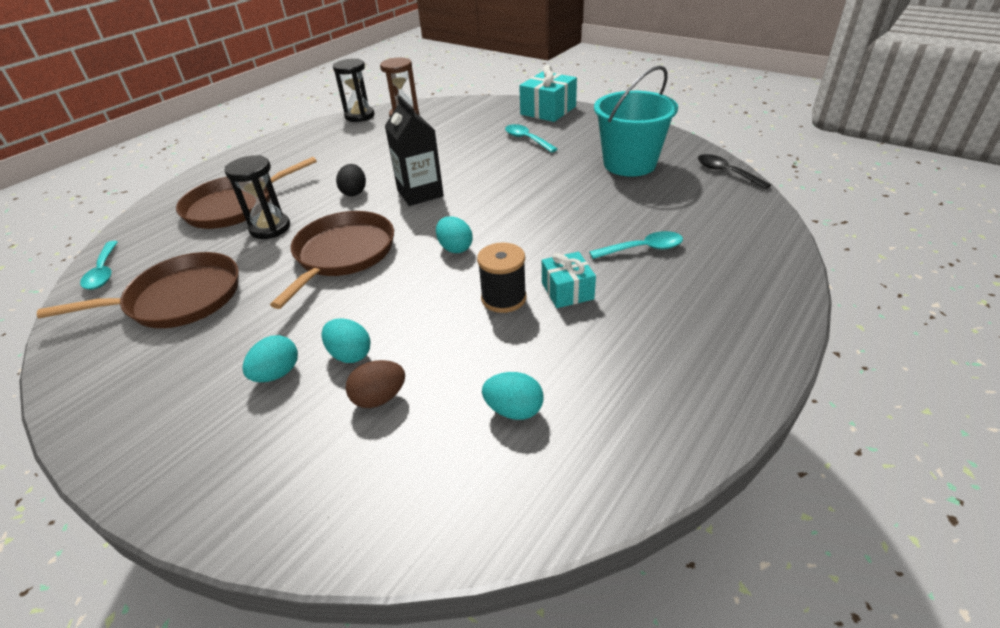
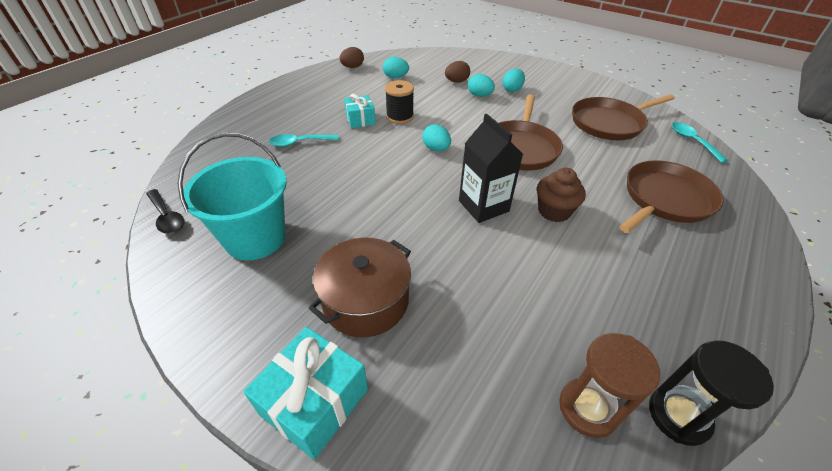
camera: 175 degrees right, 5 degrees up
black hourglass [224,155,290,239] -> none
black egg [336,164,366,196] -> brown cupcake [537,168,586,222]
turquoise spoon [505,124,557,153] -> brown pot [309,237,411,337]
none -> brown egg [340,47,364,68]

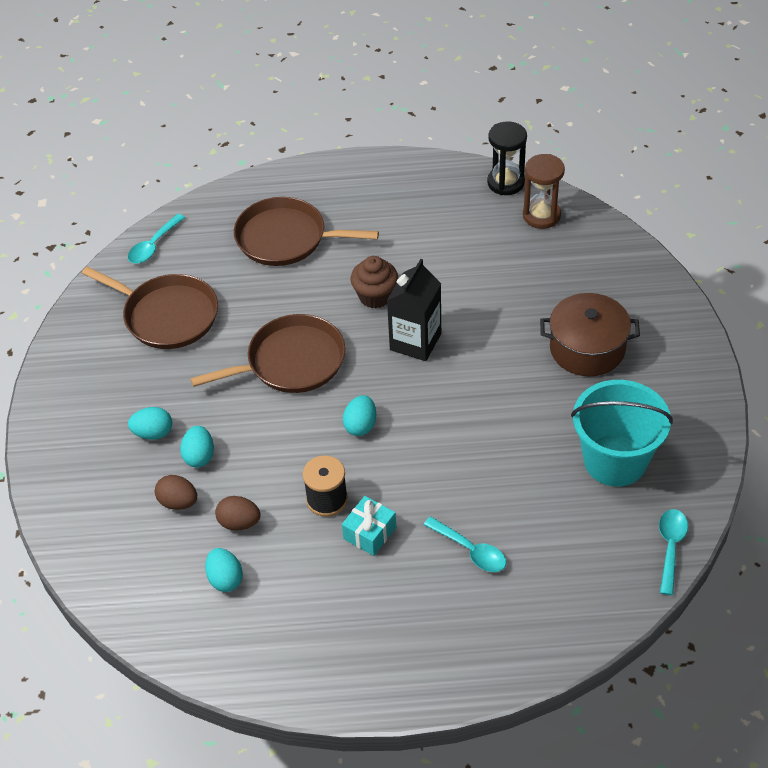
camera: 125 degrees left, 5 degrees up
black spoon [146,189,184,234] -> turquoise spoon [659,509,688,595]
turquoise gift [243,327,368,460] -> none
brown egg [340,47,364,68] -> brown egg moved to [215,496,261,530]

